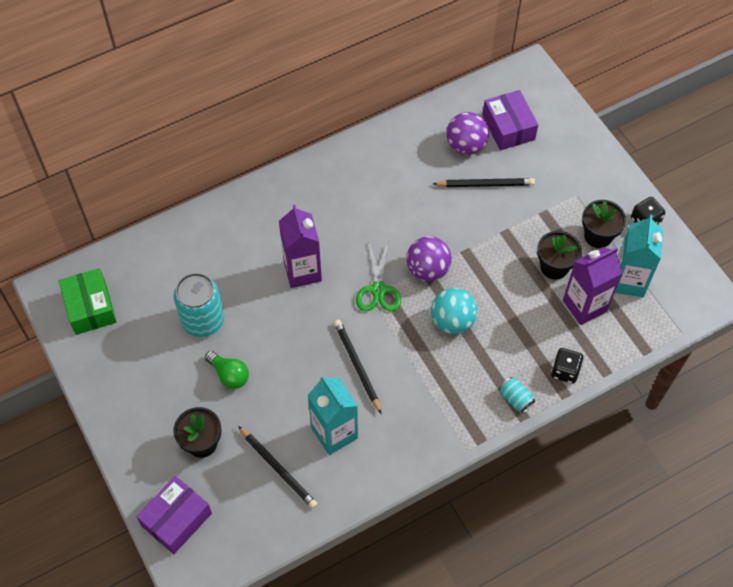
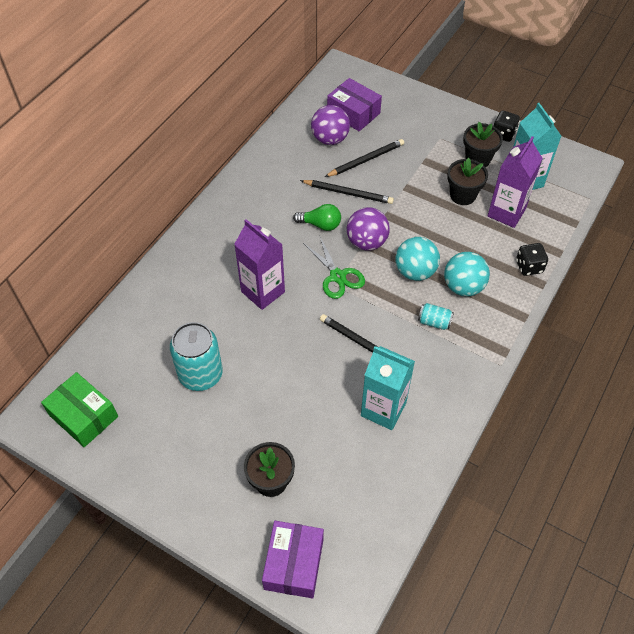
camera: 30 degrees left, 5 degrees down
green light bulb [205,351,249,389] -> green light bulb moved to [293,204,341,231]
black pencil [238,426,318,509] -> black pencil moved to [300,180,394,204]
turquoise can [499,377,535,413] -> turquoise can moved to [418,303,454,330]
none -> turquoise ball [444,252,490,296]

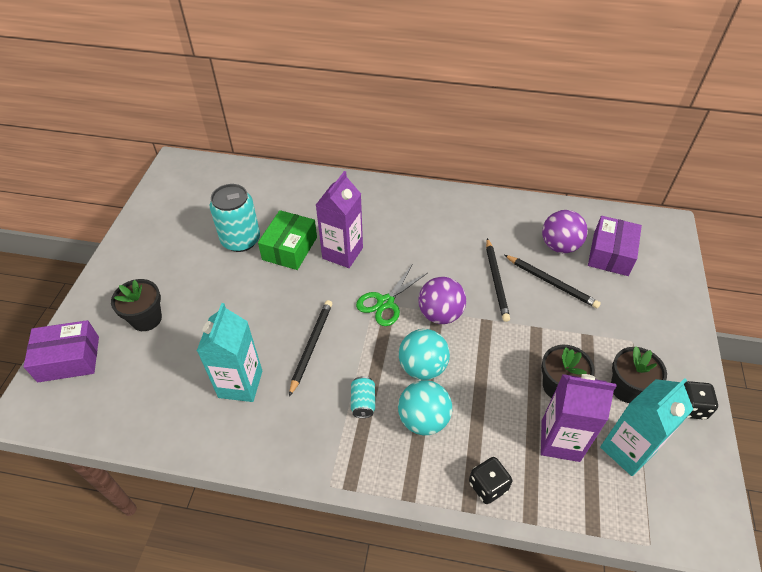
camera: 70 degrees right, 5 degrees down
green box [41,372,118,447] -> green box moved to [258,210,317,270]
green light bulb [293,204,341,231] -> none

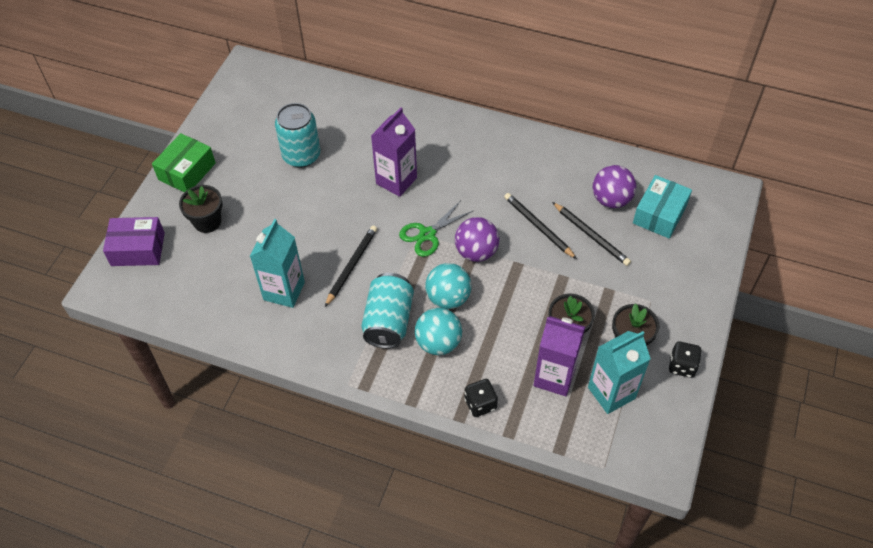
camera: 10 degrees right, 5 degrees up
green box [258,210,317,270] -> green box moved to [152,133,216,192]
turquoise can [351,376,375,418] -> turquoise can [361,273,414,349], size x2.05
black pencil [486,238,510,322] -> black pencil turned 135 degrees clockwise [504,193,577,259]
purple box [588,216,642,276] -> turquoise box [633,175,692,239]

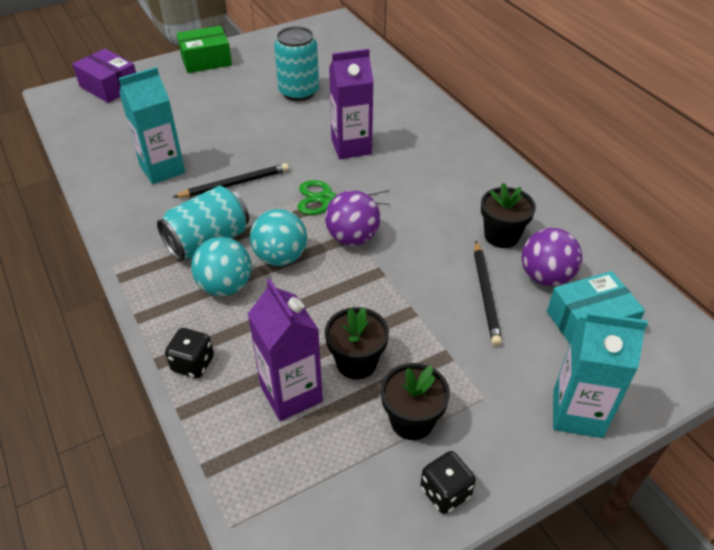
camera: 40 degrees right, 10 degrees down
black flower pot [179,185,222,233] -> black flower pot moved to [481,183,536,248]
black pencil [504,193,577,259] -> none
turquoise carton [588,331,651,414] -> turquoise carton moved to [553,312,648,438]

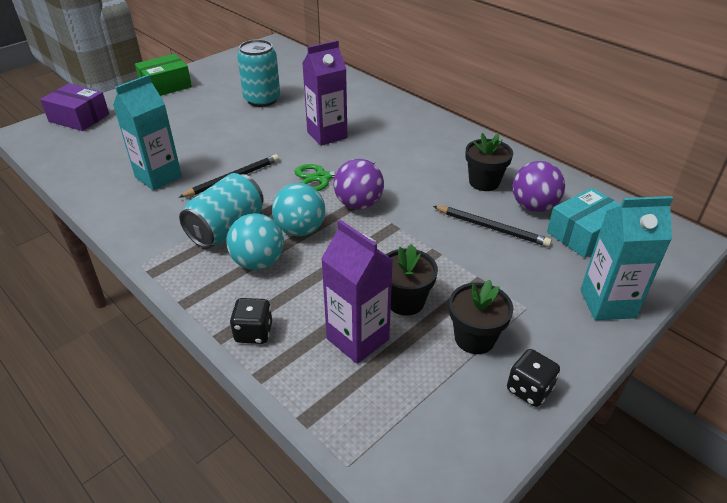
camera: 15 degrees left, 5 degrees down
black pencil [474,241,502,346] -> black pencil turned 45 degrees counterclockwise [433,206,552,247]

